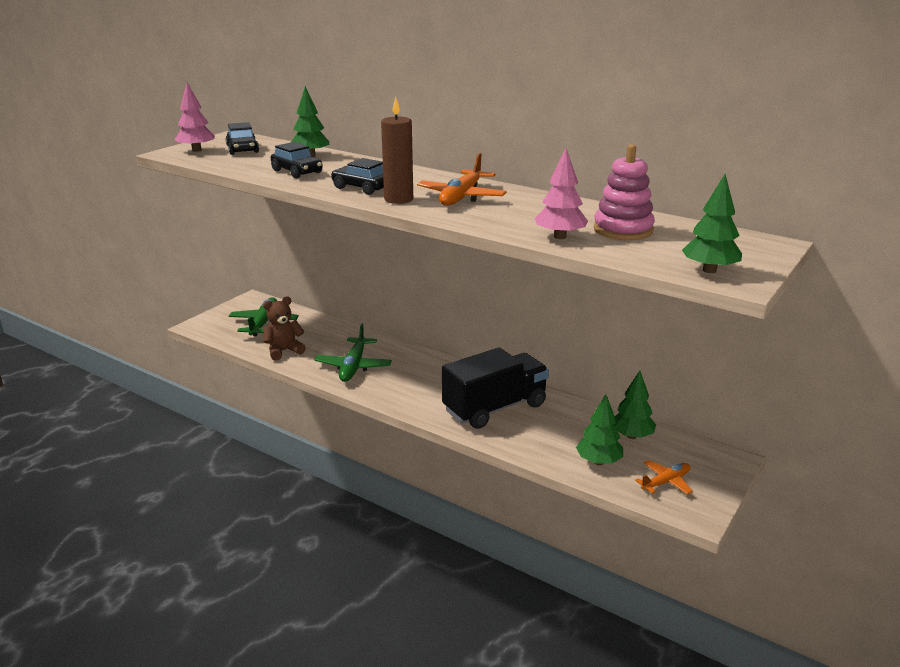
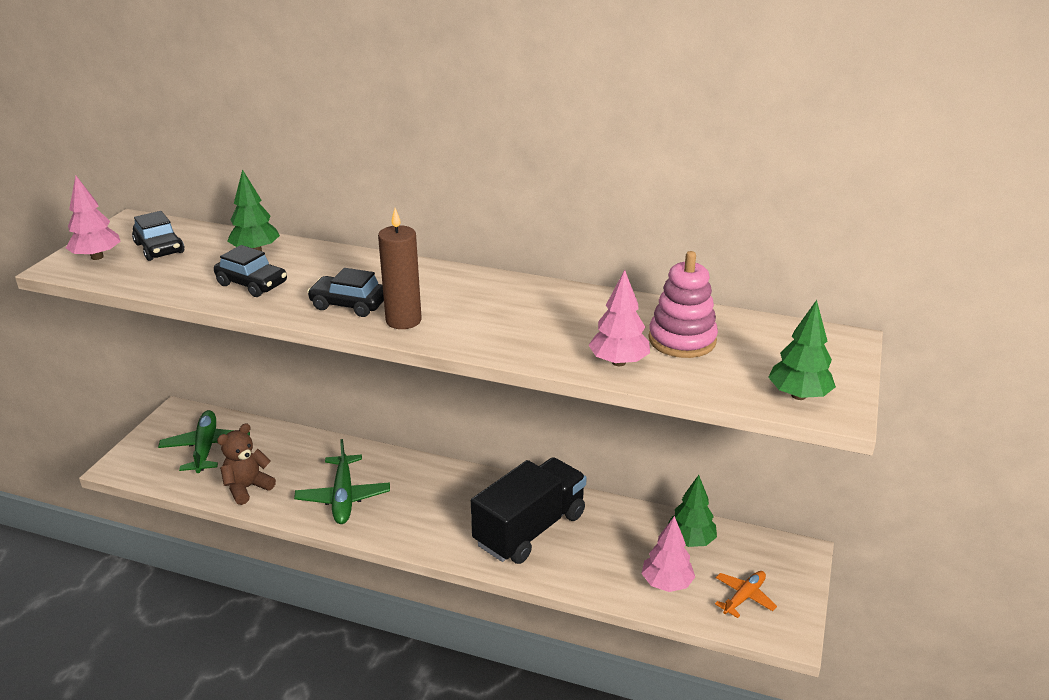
camera: 15 degrees left, 5 degrees up
orange plane [417,153,507,206] -> none
green tree [576,394,623,465] -> pink tree [641,516,695,592]

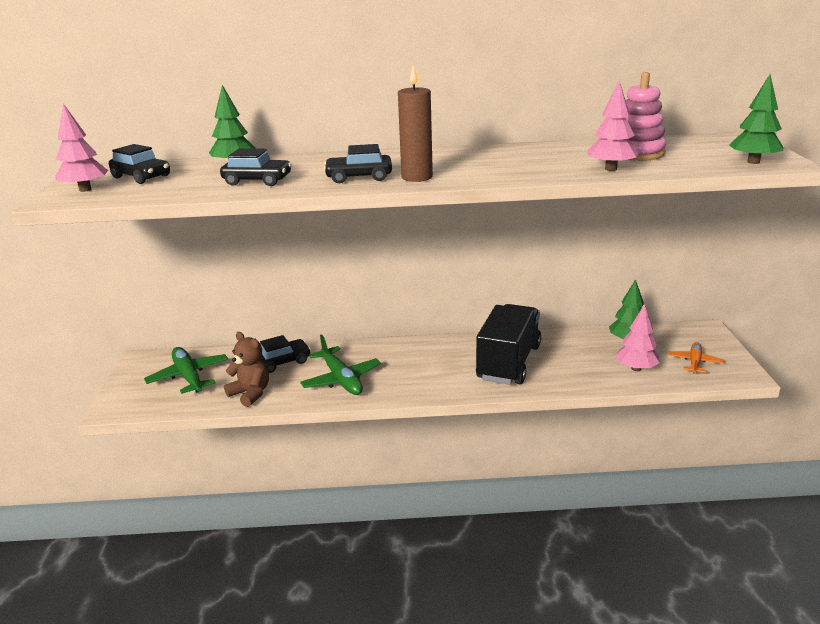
camera: 20 degrees left, 5 degrees down
brown teddy bear [217,423,276,505] -> brown teddy bear turned 105 degrees clockwise [224,332,269,407]
none -> black car [260,335,311,373]

